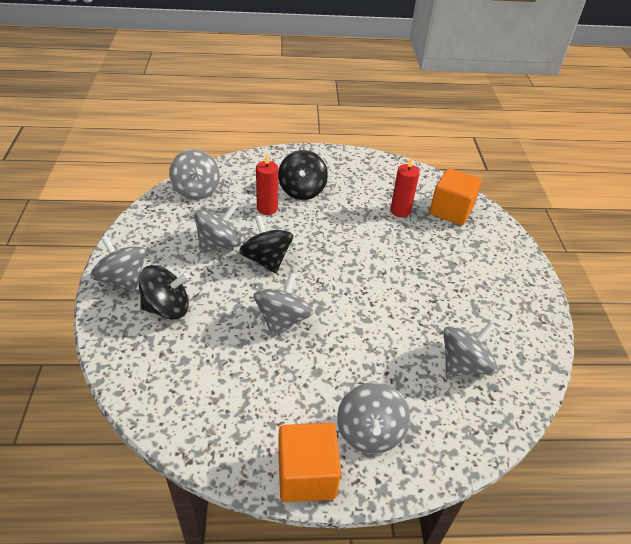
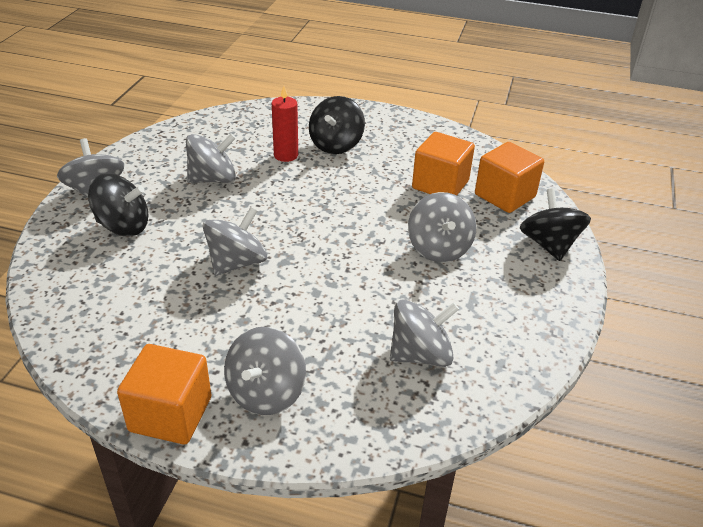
camera: 20 degrees right, 5 degrees down
grey spinning top [169,149,220,200] -> grey spinning top moved to [408,192,476,262]
black spinning top [239,215,293,273] -> black spinning top moved to [520,188,591,261]
red candle [390,157,420,217] -> orange cube [412,132,475,196]

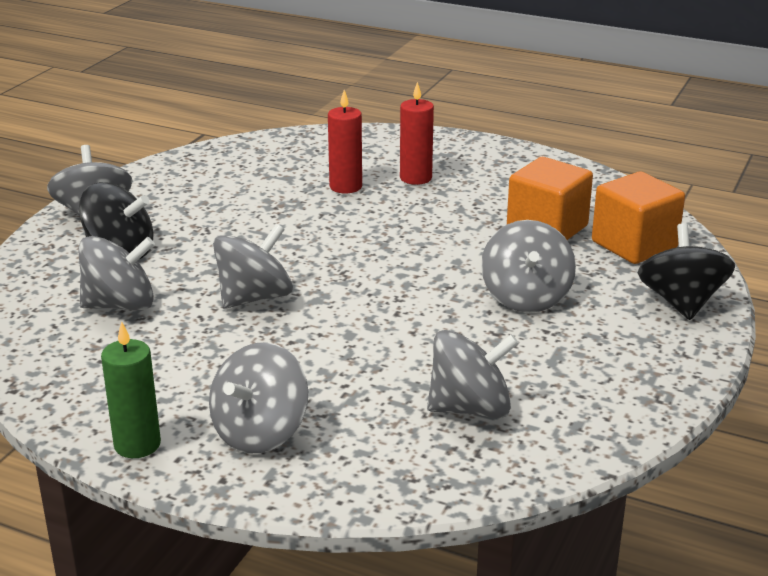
camera: 10 degrees right, 10 degrees down
orange cube [117,344,211,444] -> green candle [101,321,161,458]
grey spinning top [186,133,236,183] -> grey spinning top moved to [79,236,155,311]
black spinning top [309,96,365,154] -> red candle [400,82,434,185]

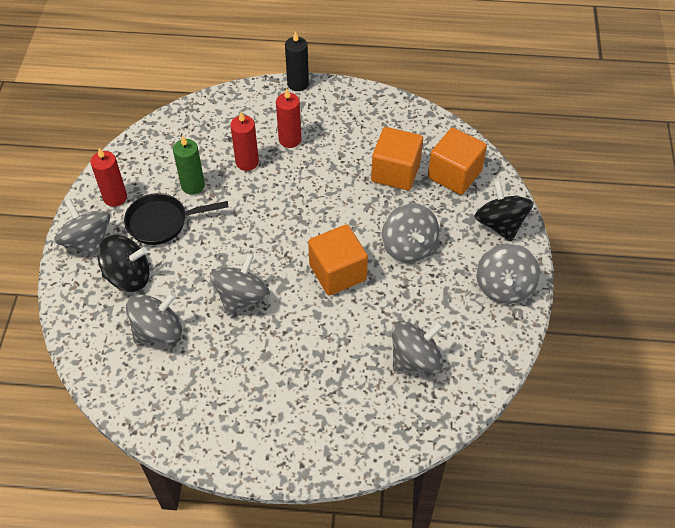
camera: 20 degrees left, 25 degrees up
green candle [101,321,161,458] -> green candle moved to [173,135,205,195]
grey spinning top [209,342,308,453] -> grey spinning top moved to [476,243,540,304]
none -> red candle [91,148,127,207]
none -> black pan [124,193,229,245]
none -> black candle [285,31,309,91]
none -> orange cube [308,224,368,295]

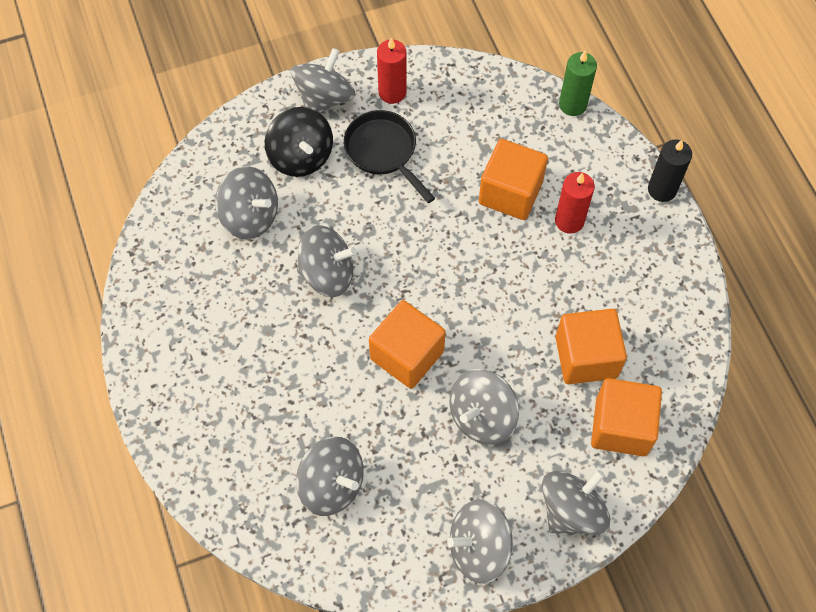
camera: 65 degrees right, 10 degrees up
green candle [173,135,205,195] -> green candle moved to [559,50,597,116]
red candle [230,112,259,171] -> orange cube [479,139,548,220]
black spinning top [474,180,534,242] -> grey spinning top [542,470,610,535]

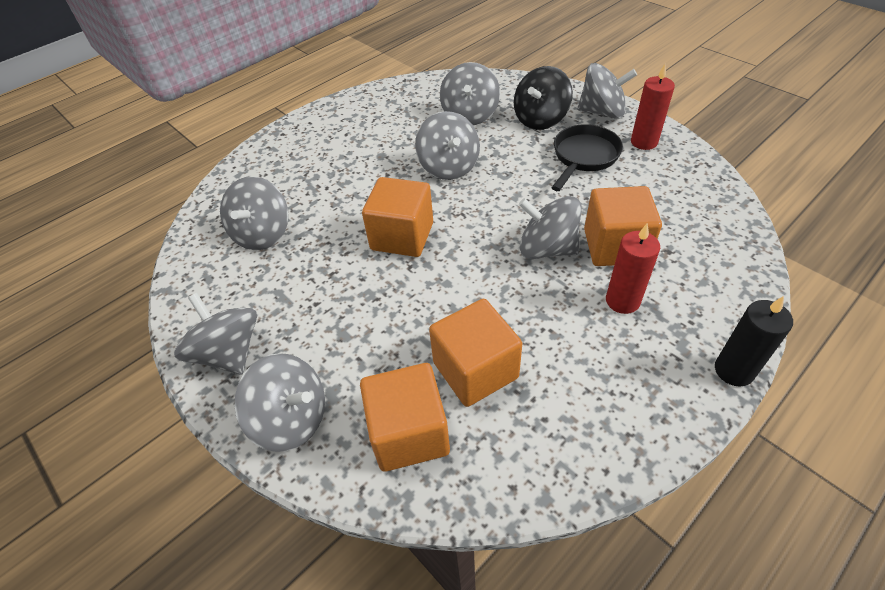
camera: 70 degrees right, 15 degrees down
grey spinning top [450,369,519,445] -> grey spinning top moved to [519,196,581,259]
green candle [559,50,597,116] -> none

